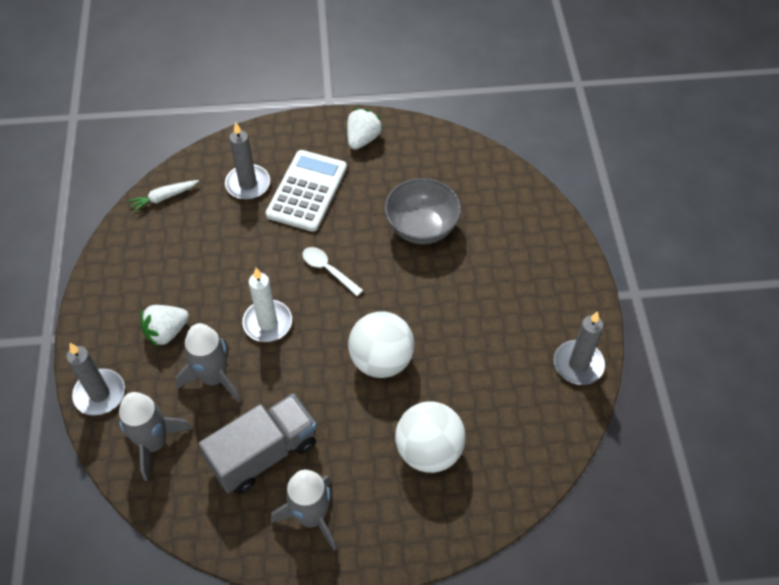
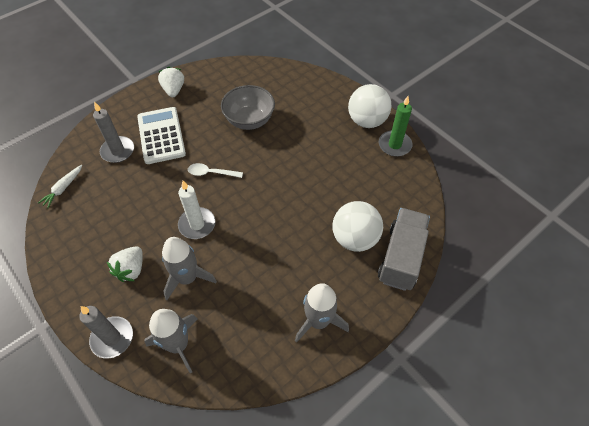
camera: 35 degrees left, 0 degrees up
grey truck [199,394,317,494] -> grey truck moved to [378,208,430,291]
white ball [348,311,415,378] -> white ball moved to [348,84,391,128]
grey candle [554,311,605,385] -> green candle [379,96,412,157]

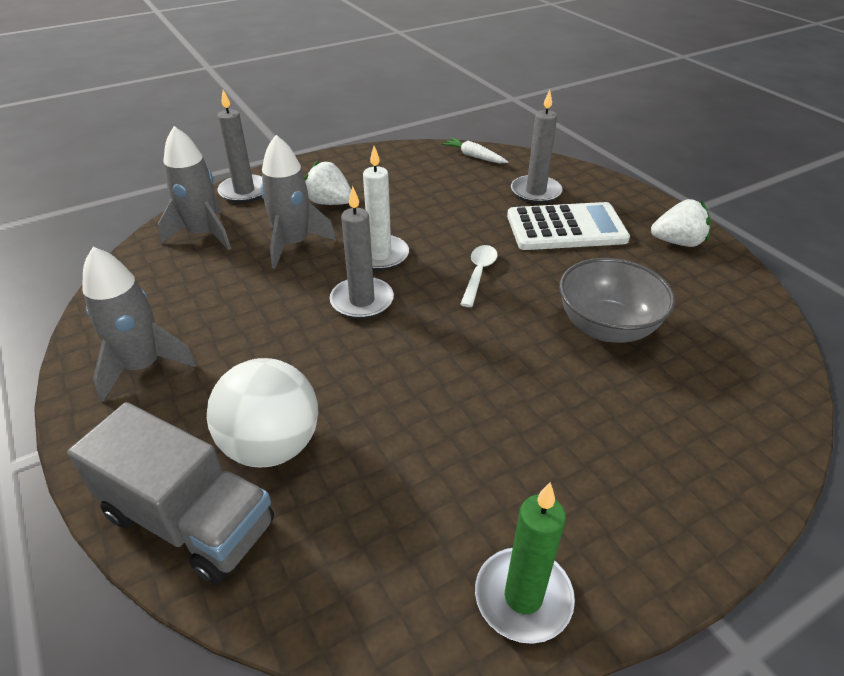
camera: 100 degrees right, 15 degrees down
white ball [348,84,391,128] -> none
none -> grey candle [330,186,394,319]

